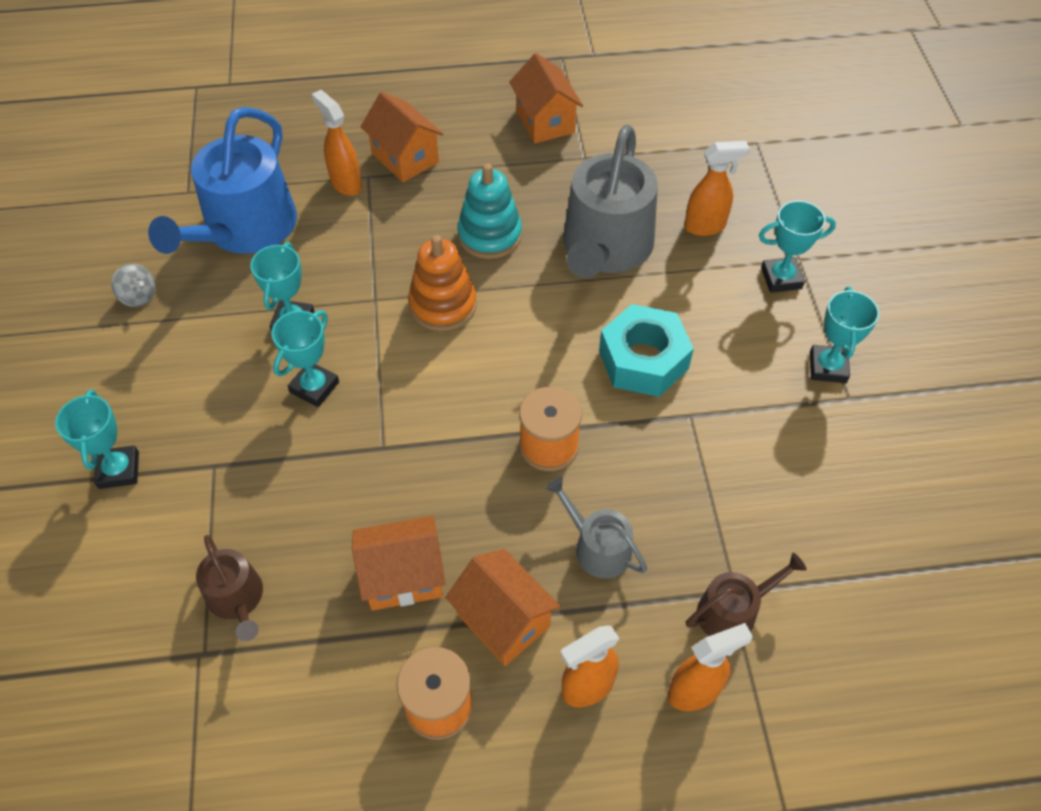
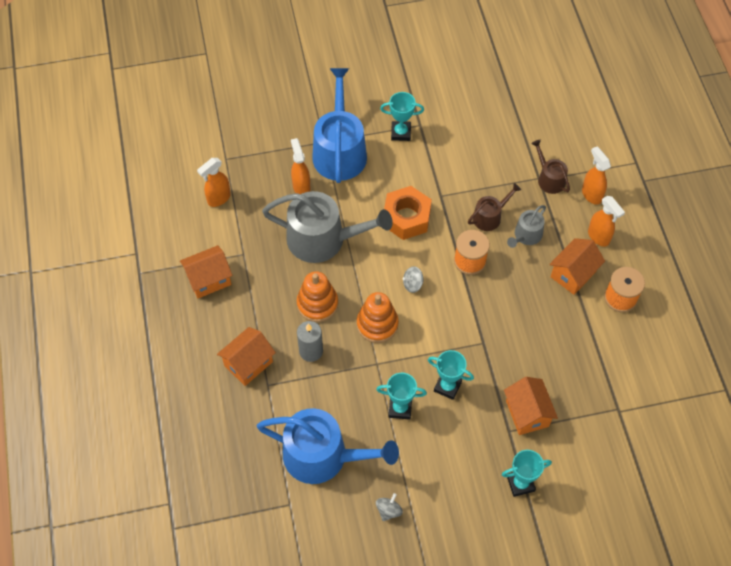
camera: 95 degrees left, 5 degrees up
brown watering can [196,535,263,641] -> brown watering can moved to [468,183,521,231]
orange spray bottle [312,90,362,196] -> orange spray bottle moved to [197,158,231,207]
orange house [352,516,446,611] -> orange house moved to [504,377,558,435]
turquoise stacking toy [457,163,522,259] -> orange stacking toy [297,271,338,322]
turquoise nut [599,304,694,397] -> orange nut [384,186,432,240]
turquoise trophy [759,200,836,293] -> blue watering can [312,68,367,183]
none -> grey candle [297,321,323,362]
none -> grey spinning top [402,266,424,293]

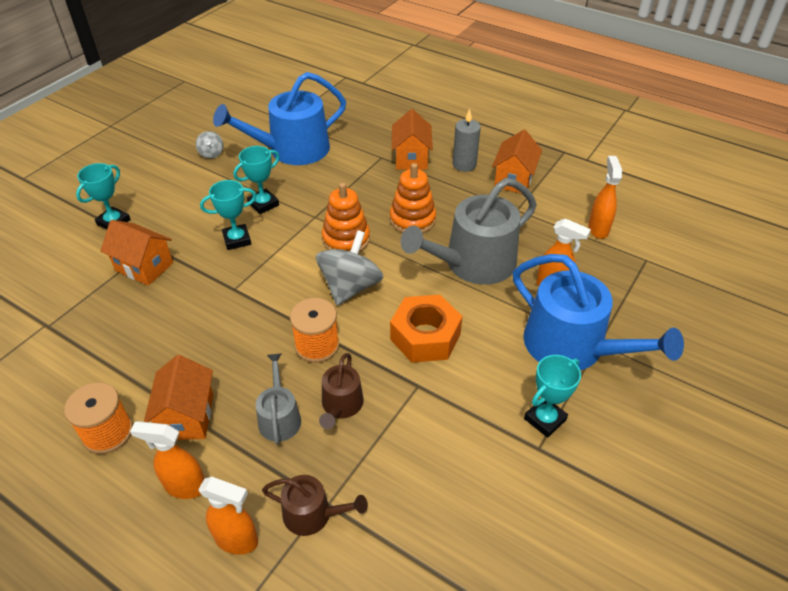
camera: 135 degrees right, 15 degrees down
grey candle [297,321,323,362] -> grey candle moved to [453,109,481,172]
grey spinning top [402,266,424,293] -> grey spinning top [316,230,383,306], size x2.11

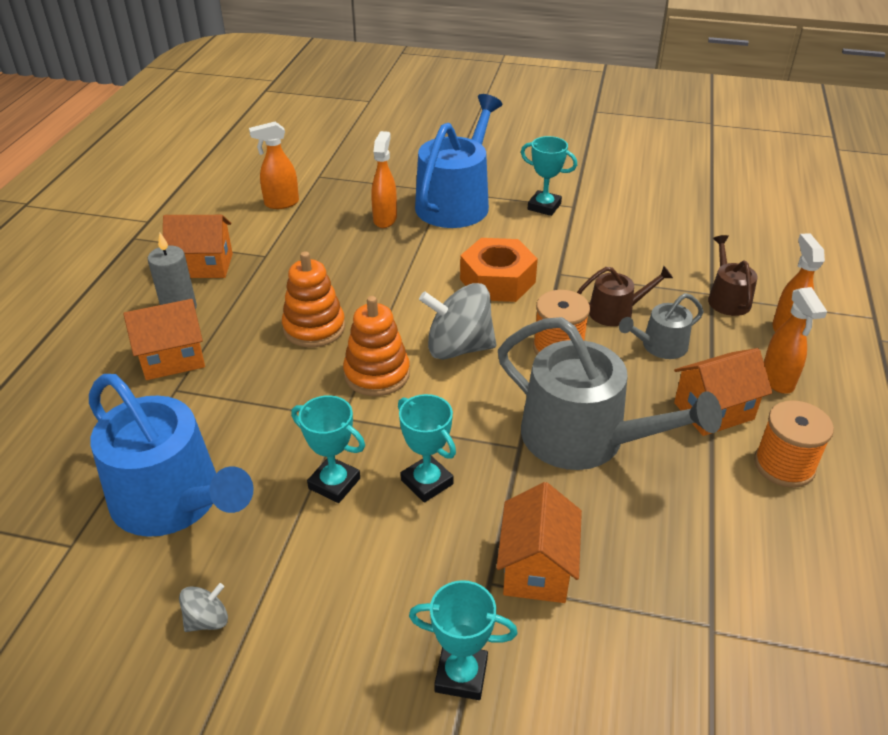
camera: 110 degrees left, 5 degrees down
grey watering can [401,178,537,285] -> grey watering can moved to [498,317,722,470]

